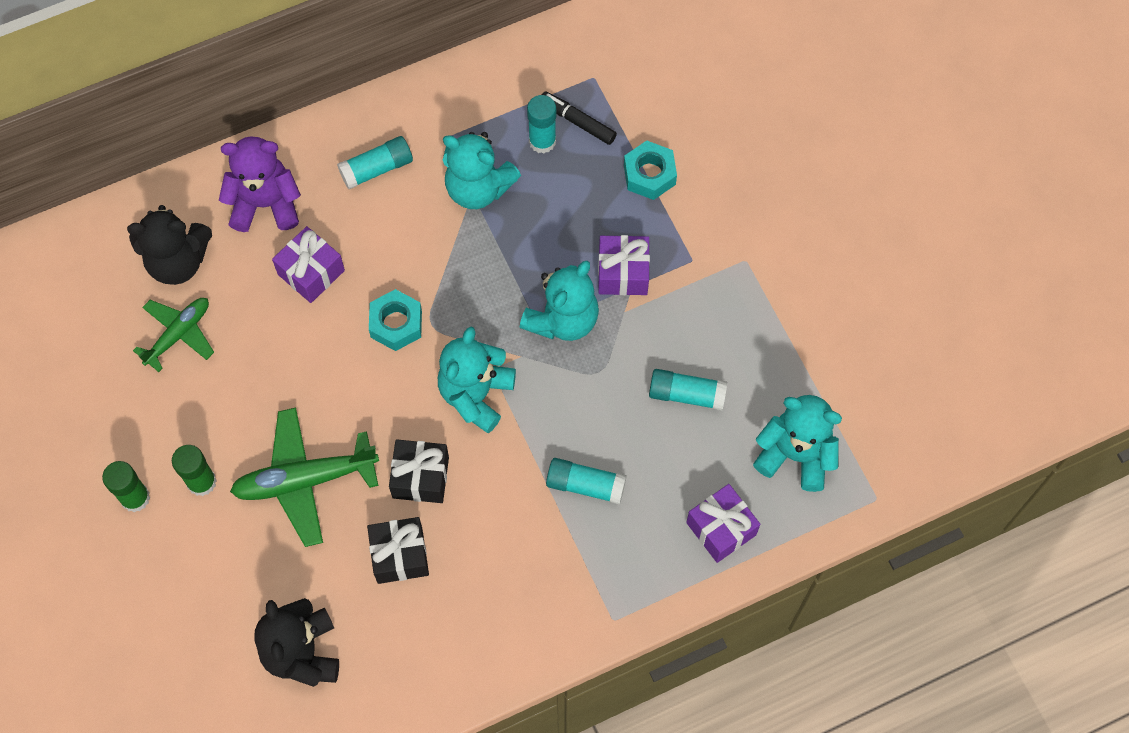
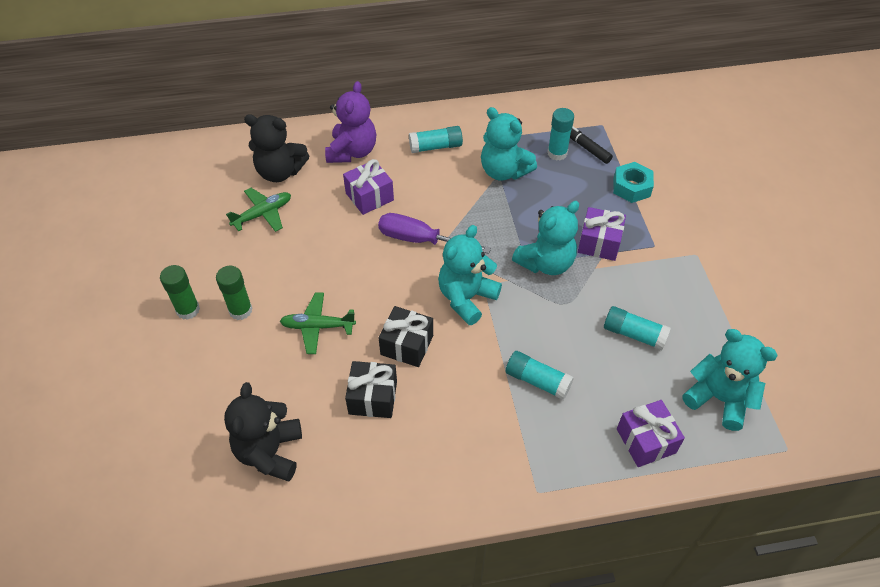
camera: 15 degrees right, 15 degrees down
purple teddy bear [219,137,301,232] -> purple teddy bear turned 90 degrees clockwise [325,81,376,163]
green plane [230,408,379,547] -> green plane [280,293,356,354], size x0.63
turquoise nut [369,289,422,351] -> purple screwdriver [378,213,491,254]

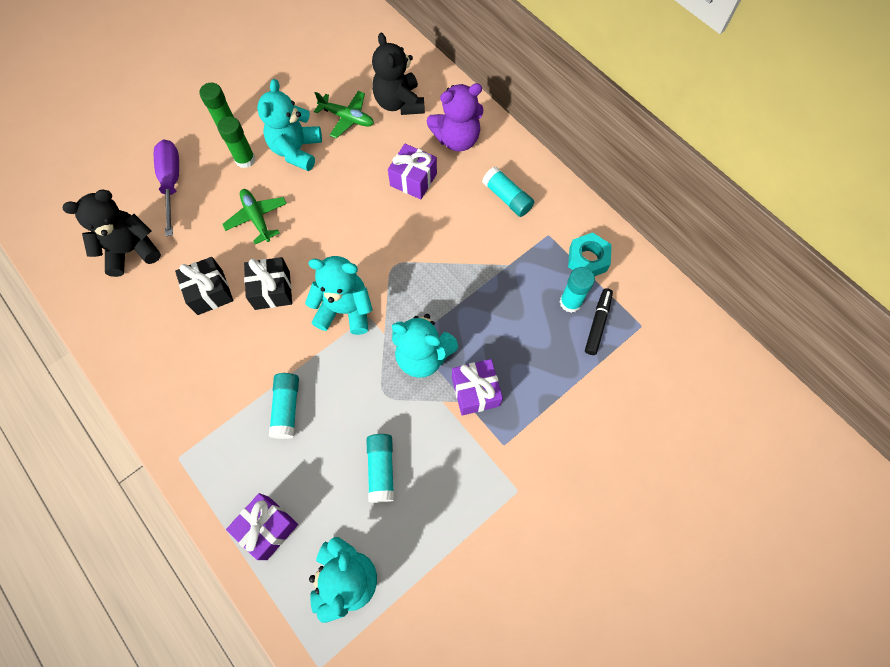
camera: 60 degrees right, 15 degrees up
purple screwdriver [378,213,491,254] -> purple screwdriver moved to [154,140,179,236]
turquoise teddy bear [481,107,537,181] -> turquoise teddy bear moved to [257,79,322,171]
turquoise nut [613,162,654,203] -> turquoise nut moved to [568,232,612,276]

